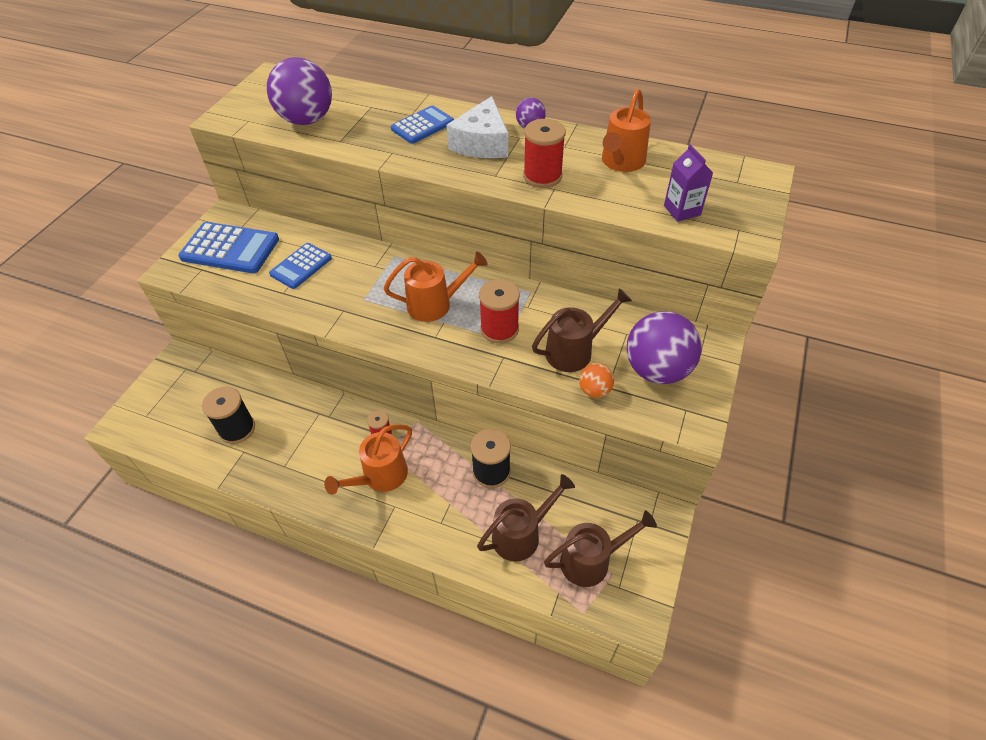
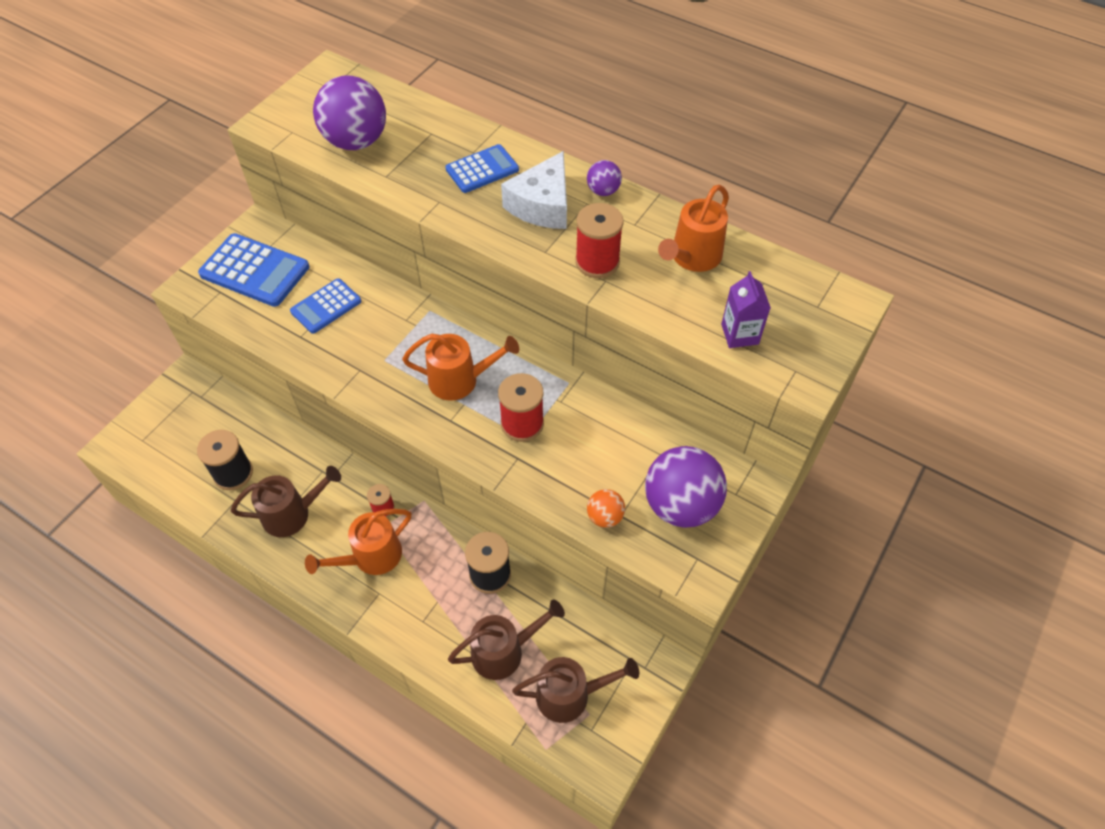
camera: 10 degrees right, 5 degrees up
brown watering can [532,288,632,372] -> brown watering can moved to [231,466,341,537]

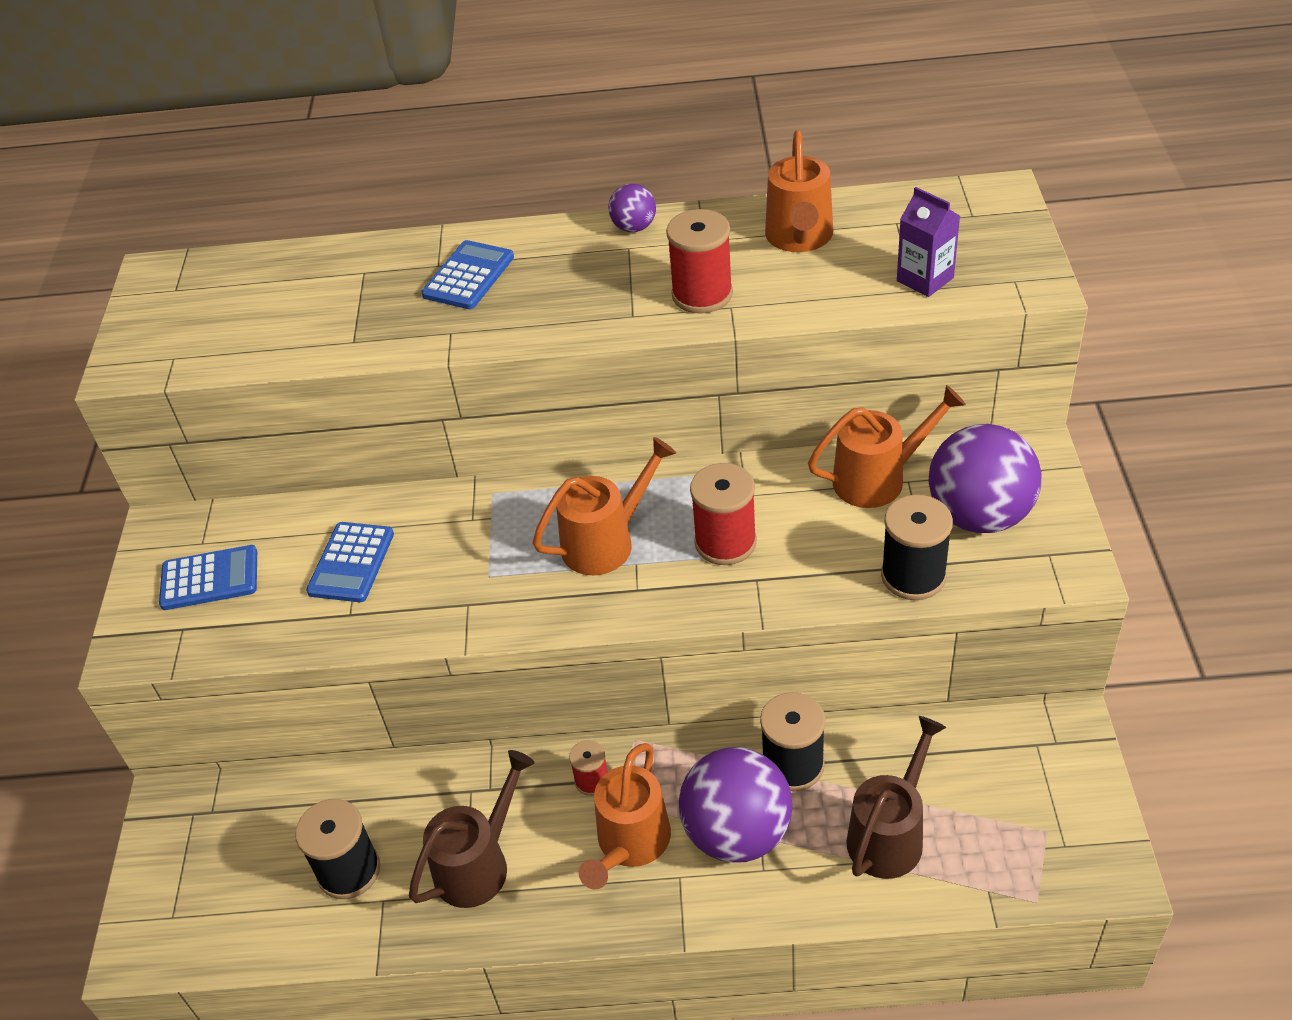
camera: 30 degrees left, 10 degrees down
blue calculator [198,233,309,307] -> blue calculator [159,545,257,610], size x0.63
purple ball [313,76,386,150] -> purple ball moved to [679,747,792,863]
white cheese [501,151,567,229] -> none
brown watering can [512,657,639,723] -> none
orange ball [587,489,625,528] -> black spool [881,495,953,600]
none -> orange watering can [808,385,966,508]

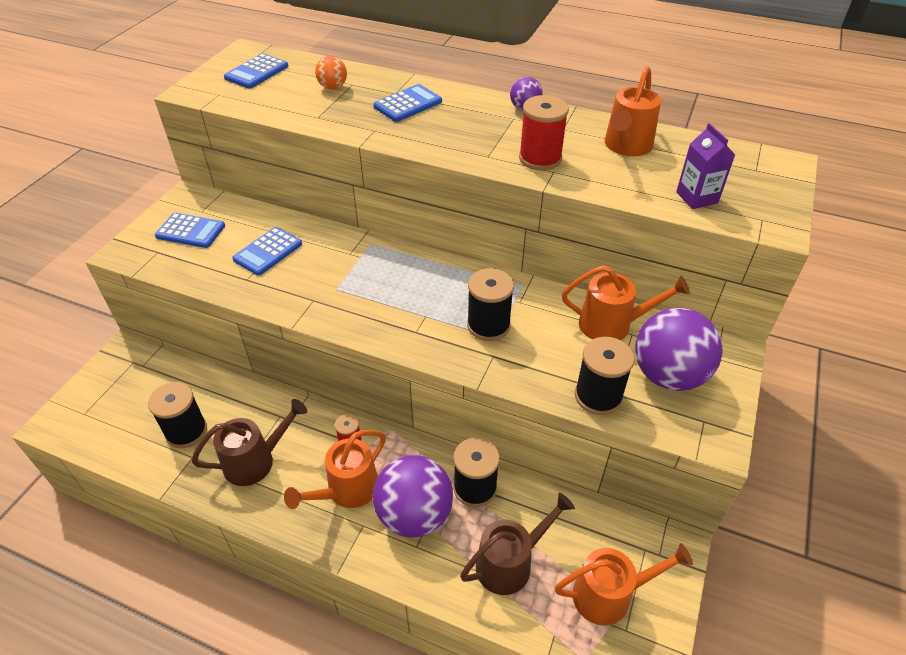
camera: 20 degrees right, 0 degrees up
orange watering can [533,437,676,575] -> orange watering can moved to [555,543,693,626]
red spool [690,463,757,565] -> black spool [467,268,514,341]
none -> blue calculator [224,53,288,89]
none -> orange ball [315,56,347,89]

